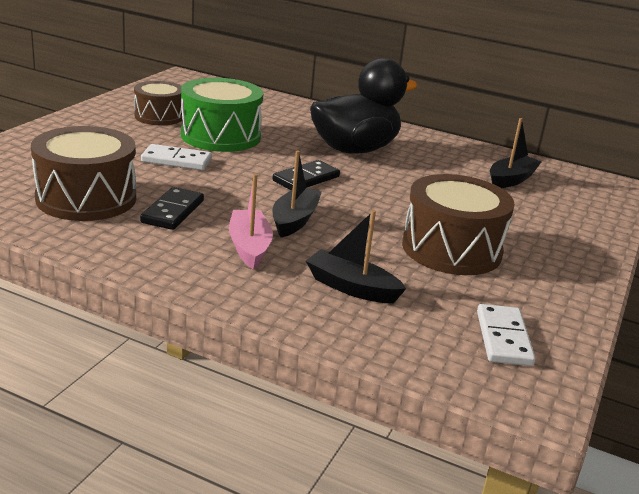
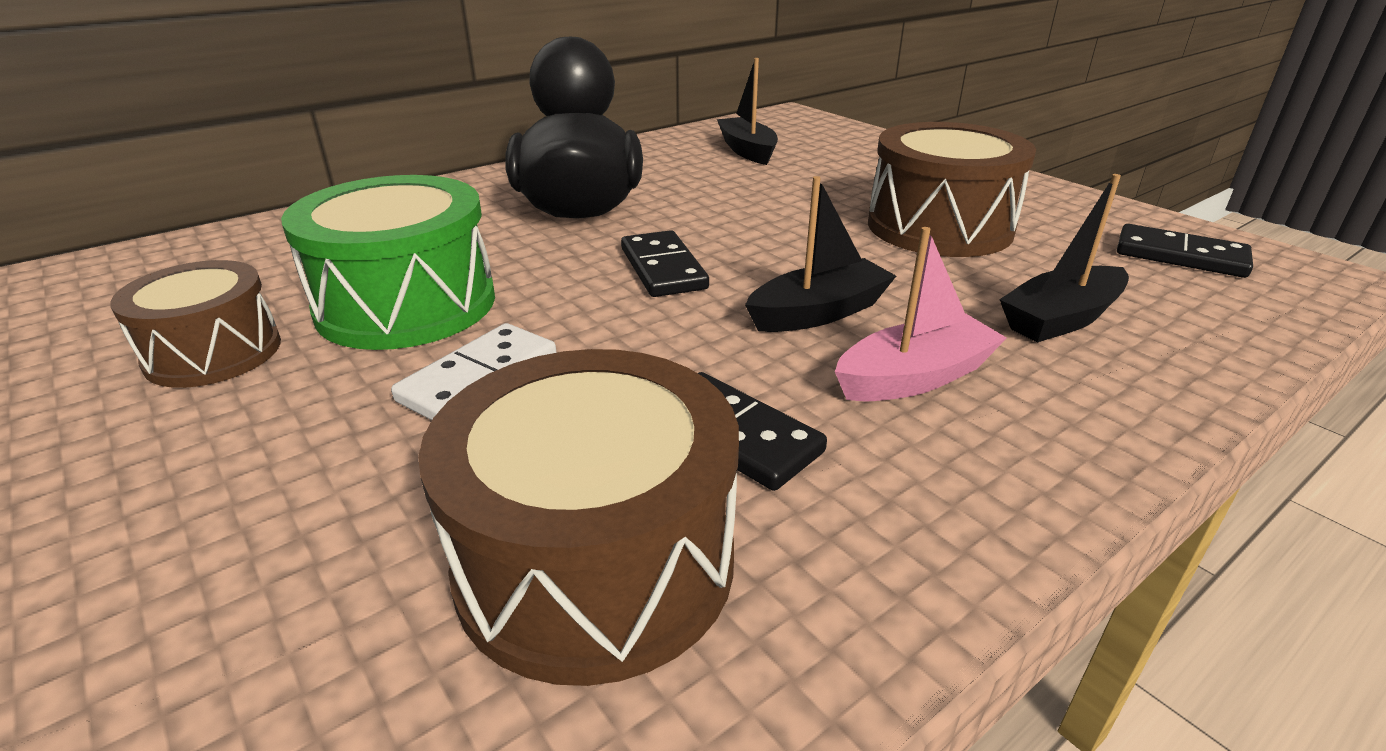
camera: 60 degrees left, 5 degrees up
pink boat [229,174,273,270] -> pink boat turned 135 degrees clockwise [835,227,1007,401]
black boat [273,150,322,237] -> black boat turned 105 degrees clockwise [745,176,896,332]
white domino [477,304,535,366] -> black domino [1117,224,1253,278]

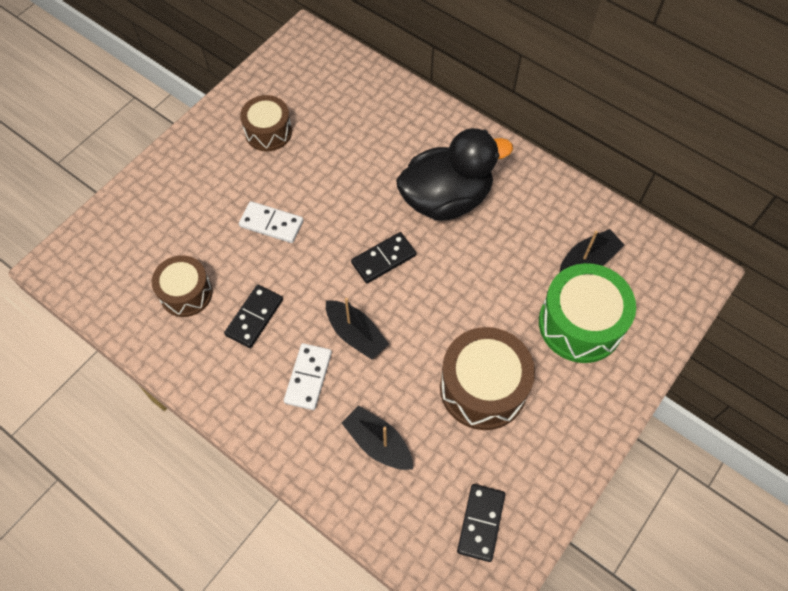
camera: 75 degrees right, 30 degrees up
green drum [281,175,495,350] -> green drum moved to [539,263,636,363]
brown drum [418,349,739,686] -> brown drum [152,255,213,317], size x0.64
pink boat [835,227,1007,401] -> white domino [284,343,332,410]

